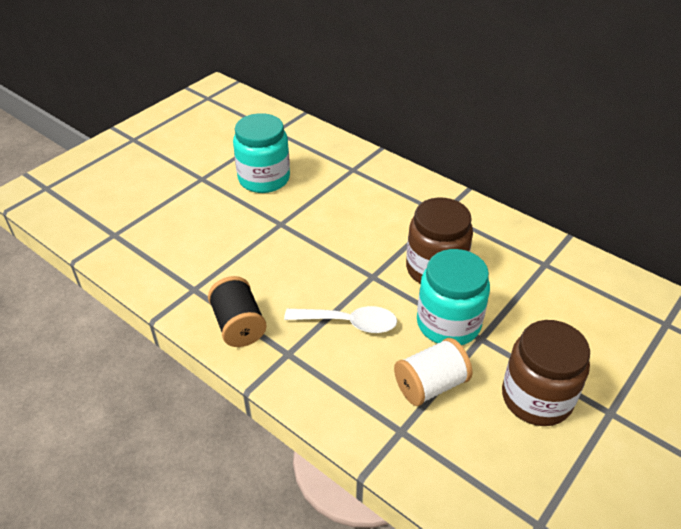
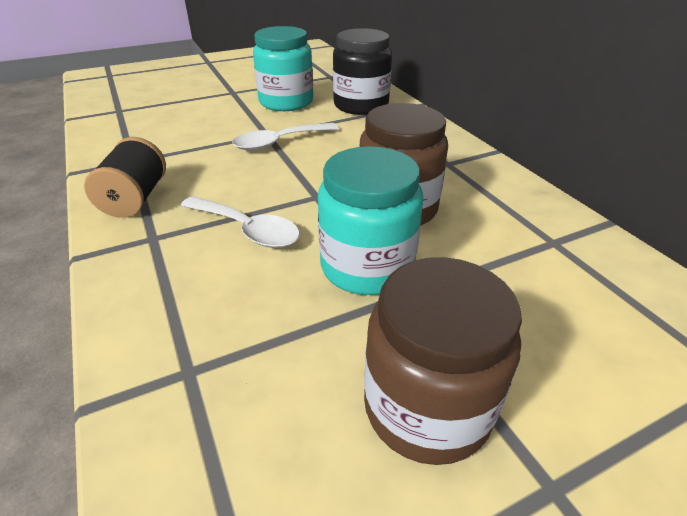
camera: 25 degrees right, 5 degrees down
white spool [394,338,472,406] -> none
none -> white spoon [232,123,339,151]
none -> black jar [333,28,392,115]

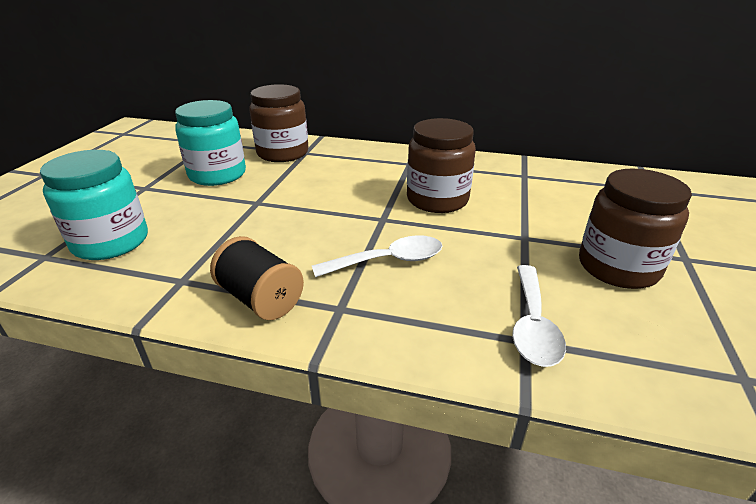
camera: 50 degrees left, 5 degrees down
white spoon [232,123,339,151] -> white spoon moved to [512,265,566,367]
turquoise jar [318,146,423,295] -> turquoise jar moved to [40,150,148,260]
black jar [333,28,392,115] -> brown jar [249,84,308,162]

